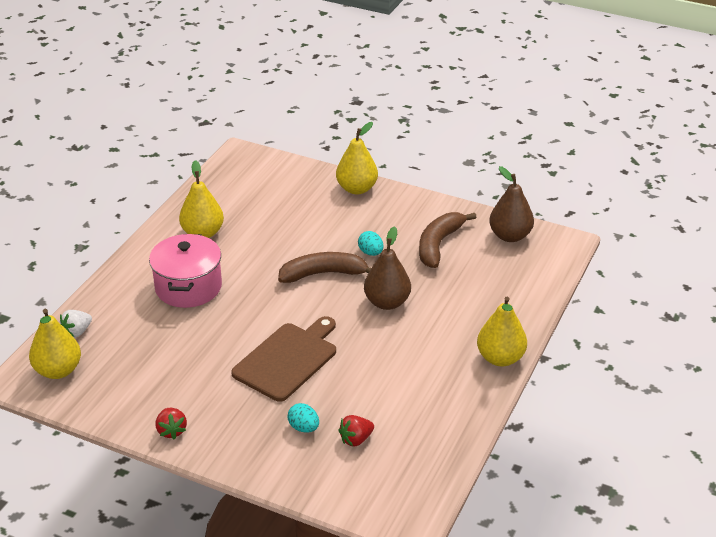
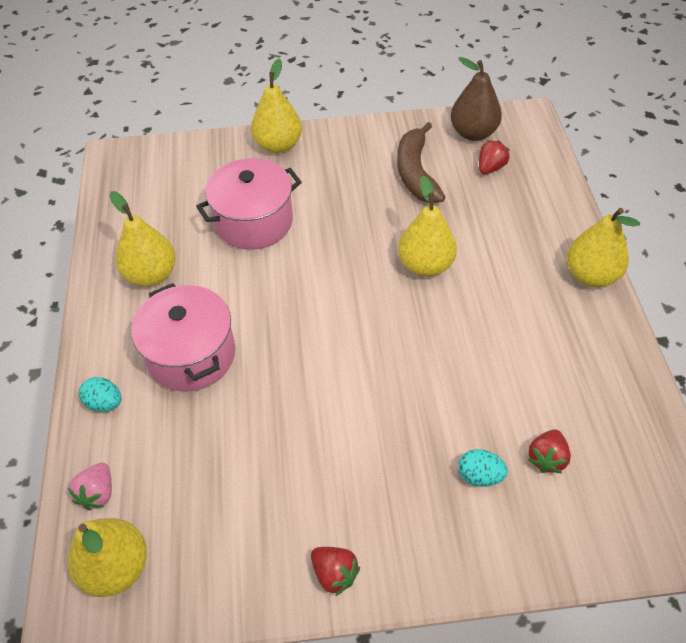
camera: 30 degrees left, 15 degrees up
white strawberry [60,310,92,338] -> pink strawberry [68,463,112,510]
brown cutting board [231,316,336,402] -> none
brown banana [278,252,371,283] -> none
turquoise egg [358,231,383,256] -> turquoise egg moved to [79,377,121,412]
brown pear [364,226,411,310] -> yellow pear [398,176,457,277]
none -> pink pot [196,158,302,250]
none -> red strawberry [479,140,510,174]

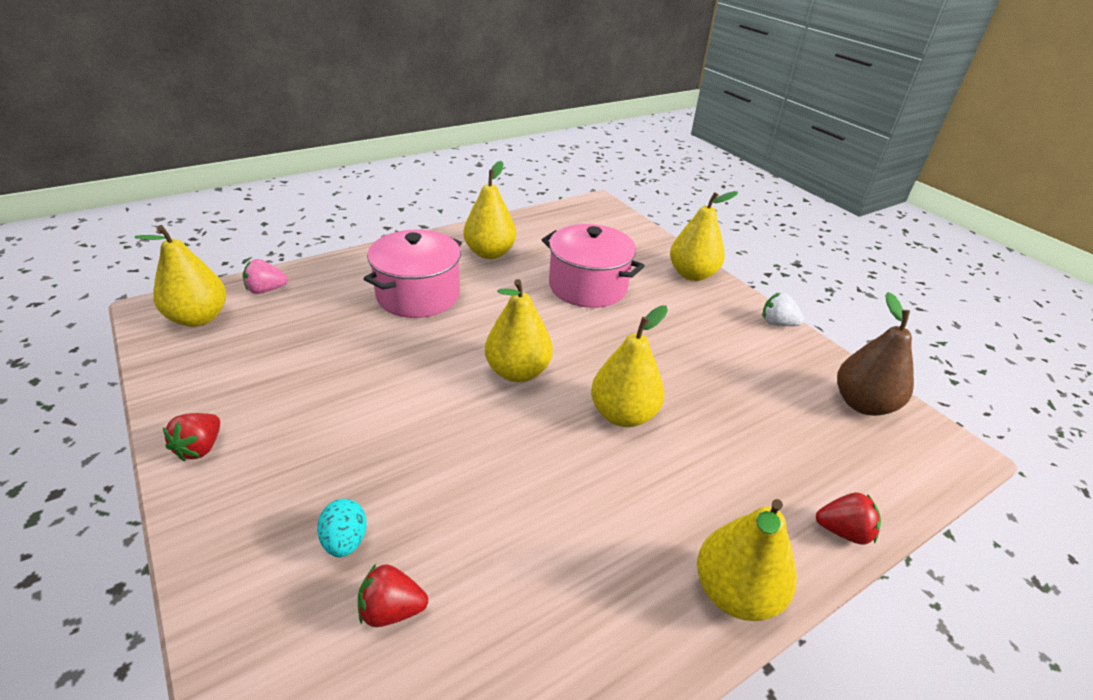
camera: 60 degrees right, 15 degrees down
turquoise egg [79,377,121,412] -> none
brown banana [397,122,445,203] -> none
red strawberry [479,140,510,174] -> red strawberry moved to [816,493,881,545]
none -> yellow pear [485,279,553,382]
none -> white strawberry [762,293,804,326]

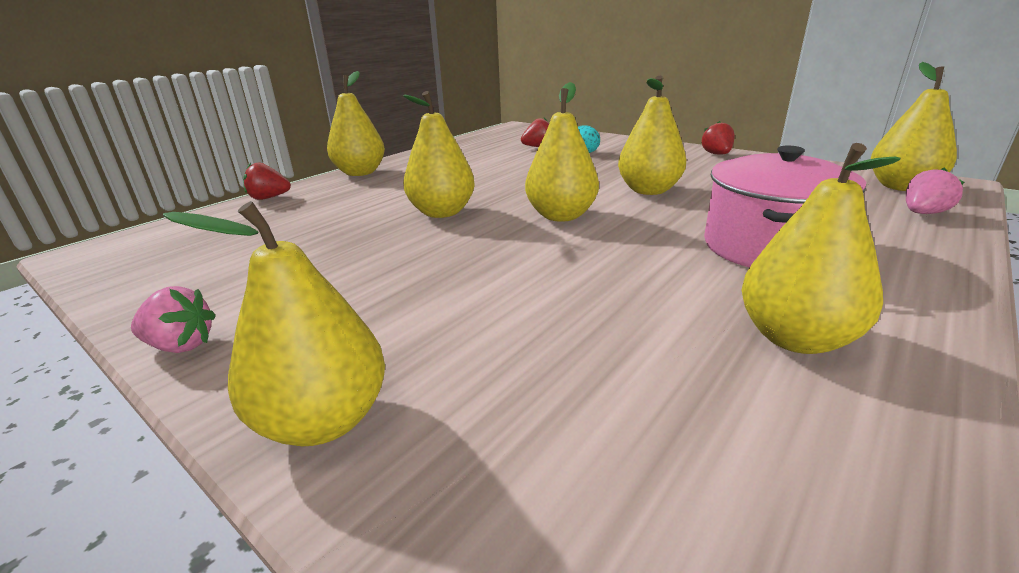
camera: 165 degrees right, 10 degrees down
pink pot [542,224,644,308] -> none
white strawberry [762,293,804,326] -> pink strawberry [131,286,216,353]
brown pear [837,292,914,416] -> none
none -> yellow pear [618,76,686,195]

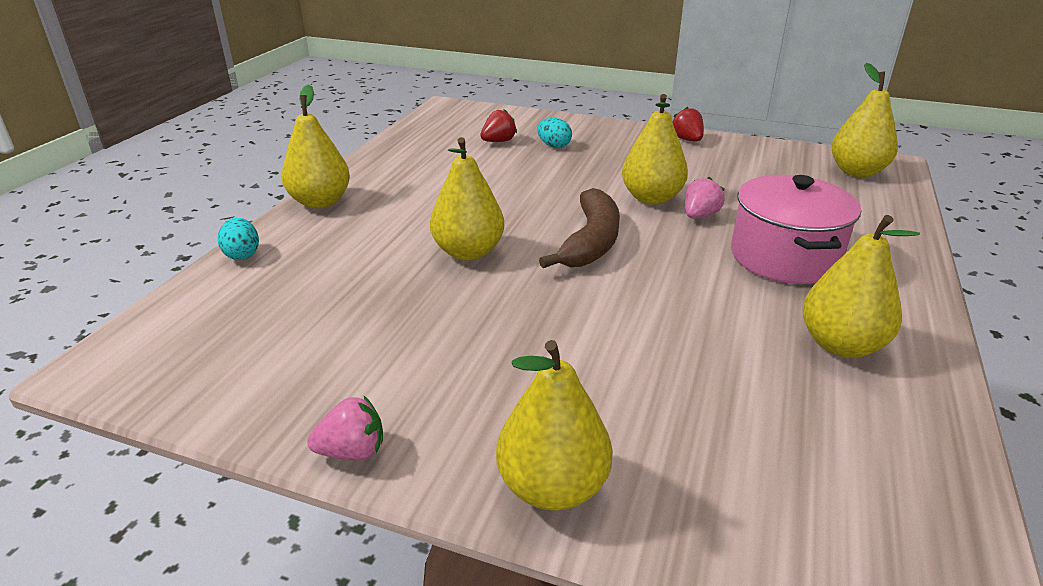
camera: 20 degrees left, 5 degrees up
red strawberry [243,163,291,200] -> turquoise egg [218,218,259,260]
yellow pear [525,82,599,222] -> brown banana [539,188,620,268]
pink strawberry [906,168,964,214] -> pink strawberry moved to [685,177,725,219]

